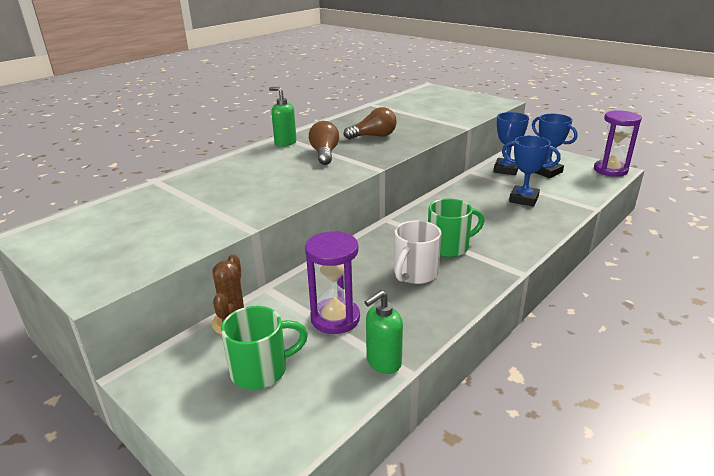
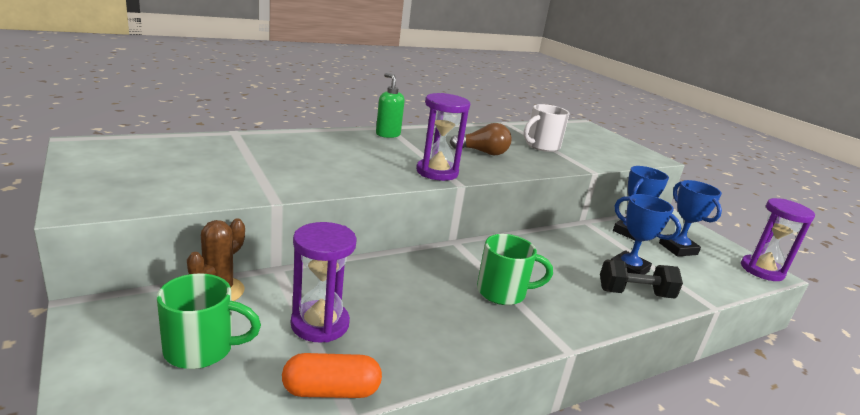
camera: 15 degrees right, 5 degrees down
brown light bulb [309,121,339,165] -> none
green soap dispenser [365,291,403,374] -> orange capsule [282,353,382,398]
white mug [394,220,441,284] -> white mug moved to [524,104,570,152]
none -> purple hourglass [416,93,470,181]
none -> black dumbbell [600,260,683,298]

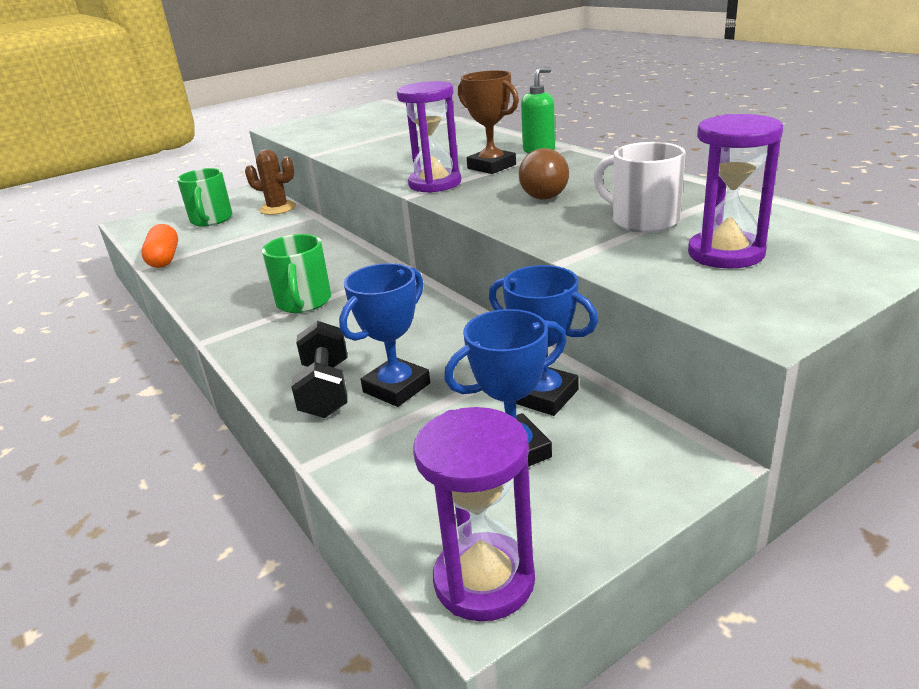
camera: 90 degrees right, 5 degrees up
purple hourglass [291,222,357,343] -> purple hourglass moved to [688,114,783,269]
none -> brown trophy [458,70,519,174]

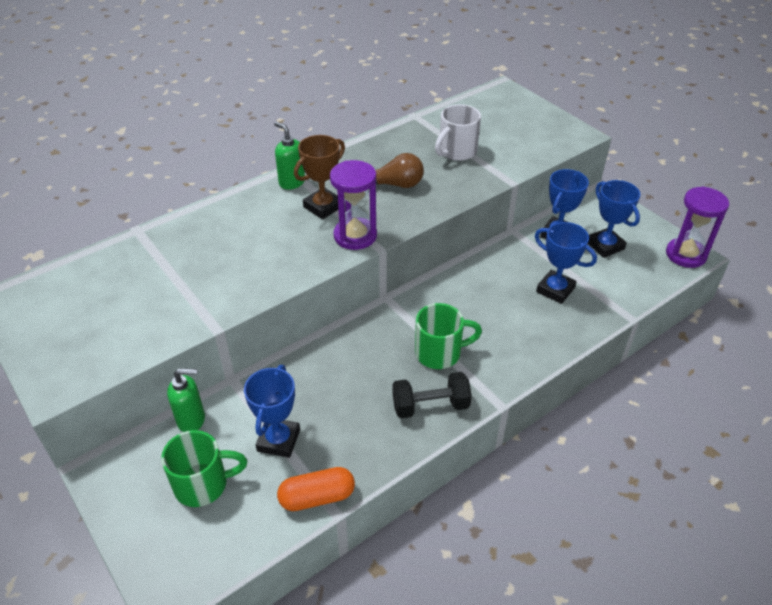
camera: 95 degrees left, 15 degrees up
brown cactus [245,149,296,215] -> green soap dispenser [167,368,205,432]
black dumbbell [291,321,347,418] -> black dumbbell moved to [392,372,472,418]
purple hourglass [688,114,783,269] -> none
none -> blue trophy [244,365,300,458]

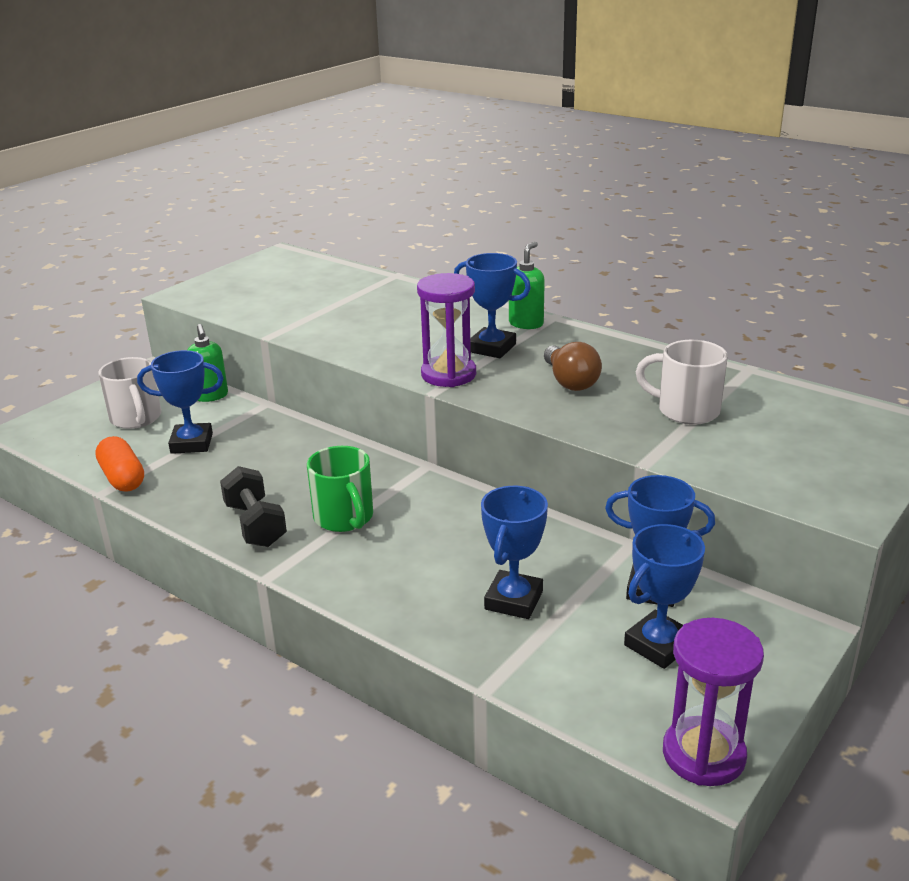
camera: 75 degrees right, 15 degrees down
green mug [161,430,247,507] -> white mug [98,357,161,429]
brown trophy [294,135,345,219] -> blue trophy [454,253,531,358]

